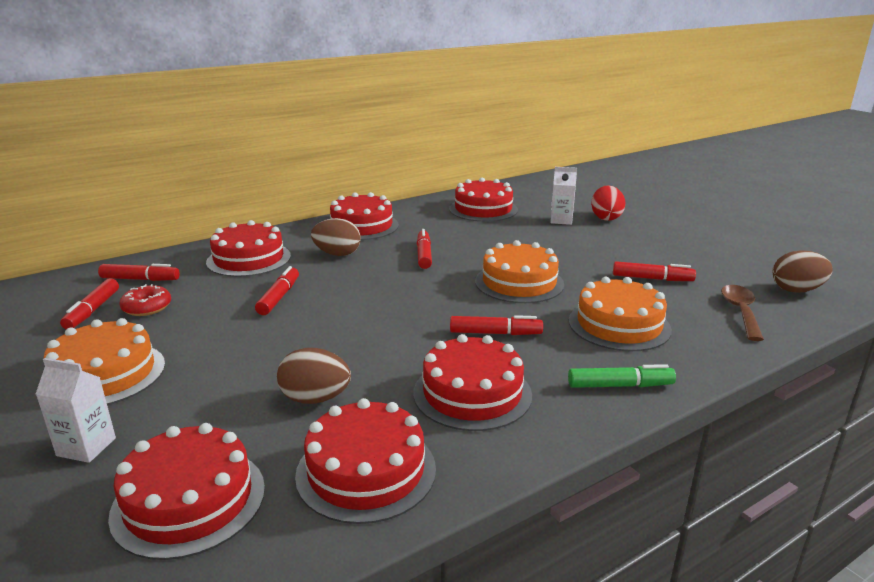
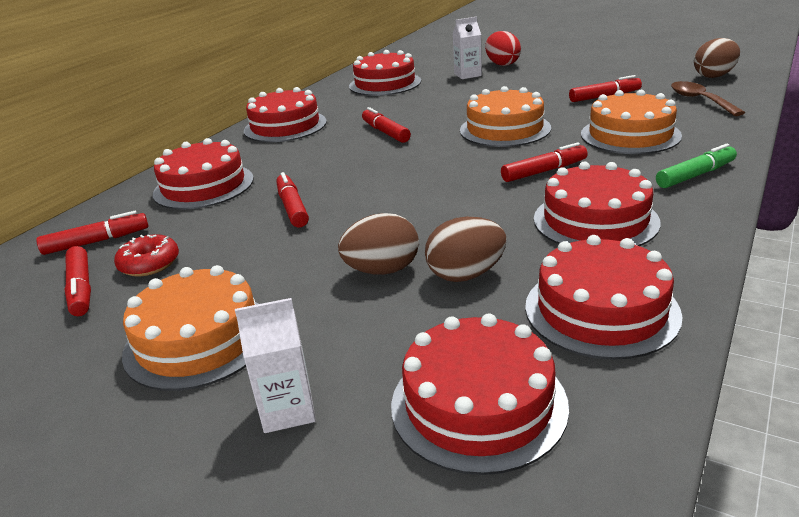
camera: 25 degrees left, 5 degrees up
brown egg [311,218,361,256] -> brown egg moved to [338,213,419,275]

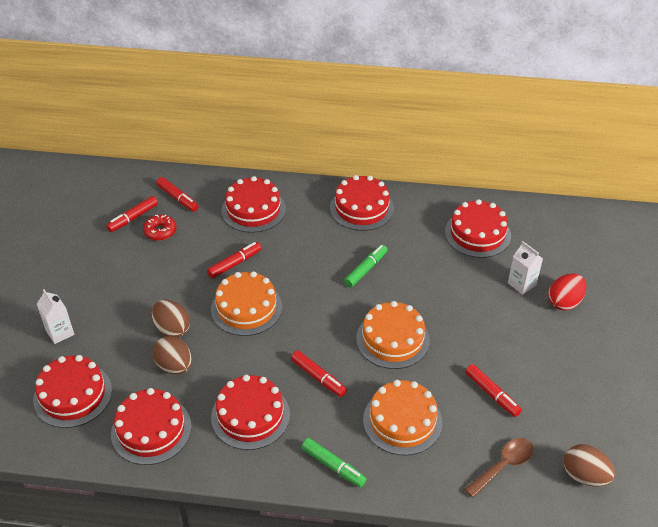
camera: 65 degrees right, 15 degrees up
orange cake [122,265,258,391] -> orange cake moved to [211,271,282,336]
red marker [362,107,411,143] -> green marker [344,245,387,287]

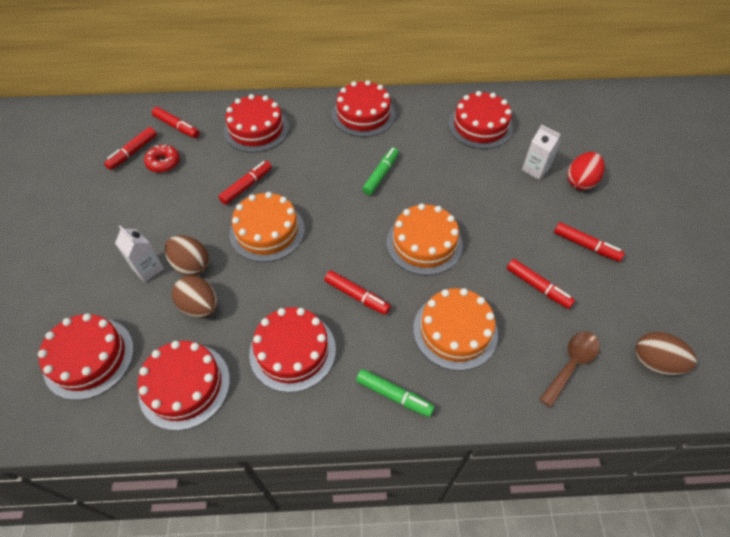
camera: 10 degrees left, 10 degrees up
white carton [37,289,74,344] -> white carton moved to [115,226,164,282]
none -> red marker [554,222,625,262]

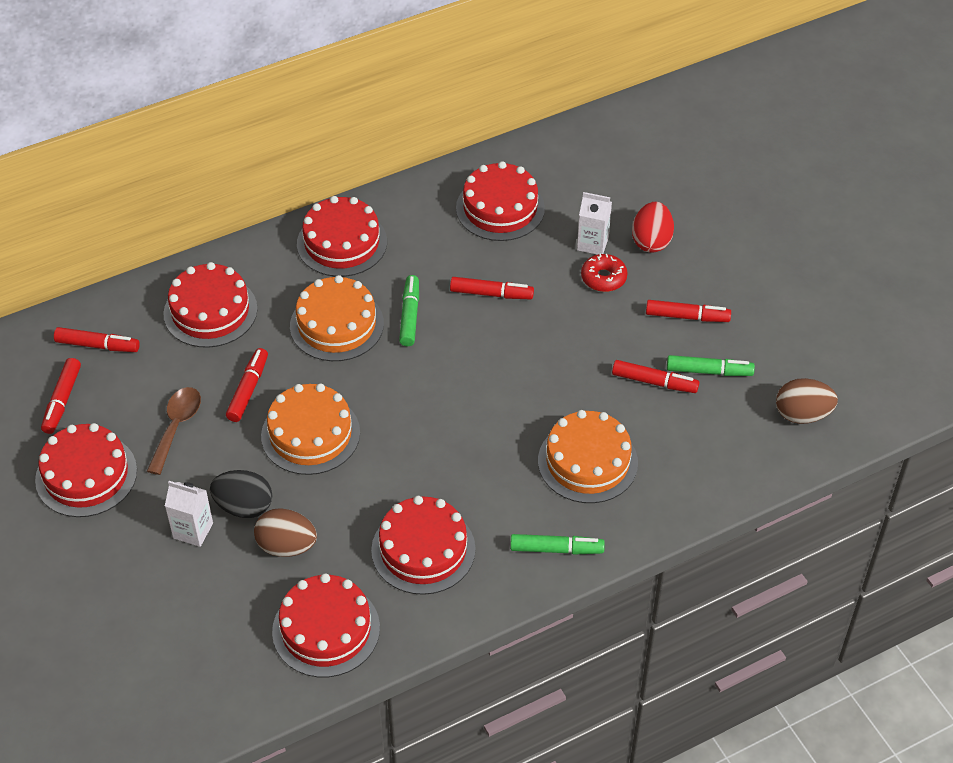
camera: 25 degrees left, 5 degrees down
red cake [38,313,134,400] -> red cake moved to [35,423,137,517]
red donut [144,144,180,173] -> red donut moved to [581,253,627,292]
brown egg [165,235,209,276] -> black egg [210,470,272,518]
red marker [324,271,391,315] -> red marker moved to [450,277,534,299]
orange cake [387,204,463,275] -> orange cake moved to [290,275,384,361]
brown spoon [539,332,600,408] -> brown spoon moved to [147,387,201,475]
none -> green marker [667,355,755,376]

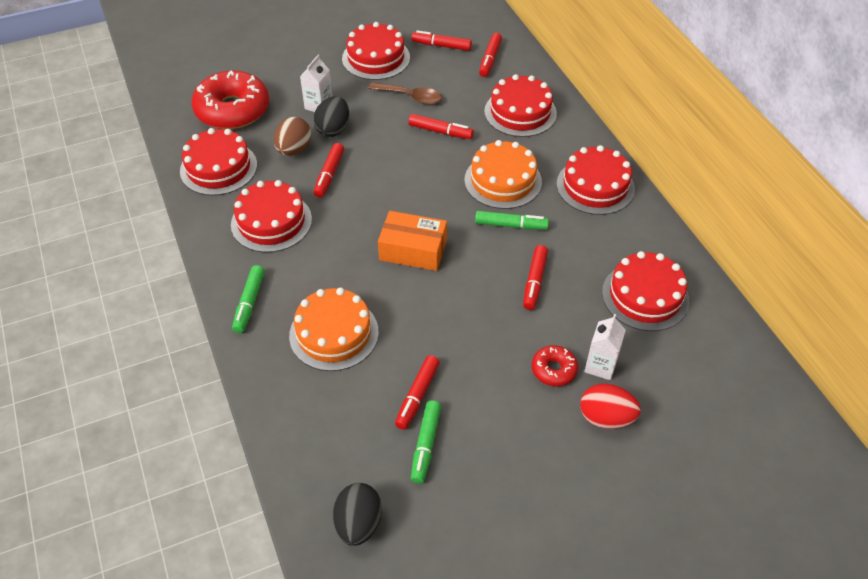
camera: 95 degrees right, 0 degrees up
orange cake [261,384,360,475] -> none
red marker [646,300,731,322] -> red marker moved to [314,143,344,198]
brown egg [776,378,838,424] -> black egg [333,483,382,546]
none -> red donut [191,70,269,129]
none -> orange box [378,211,447,271]

